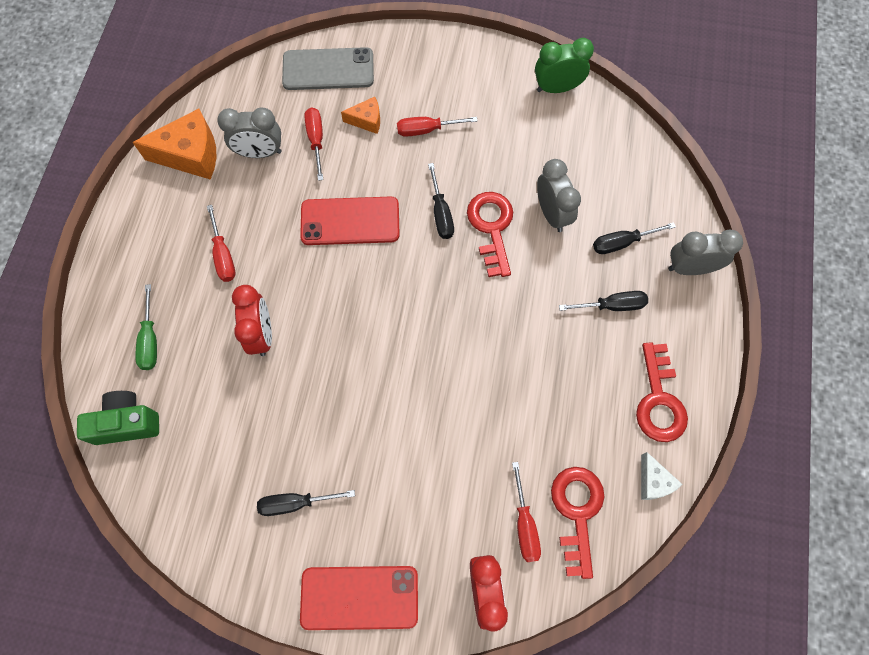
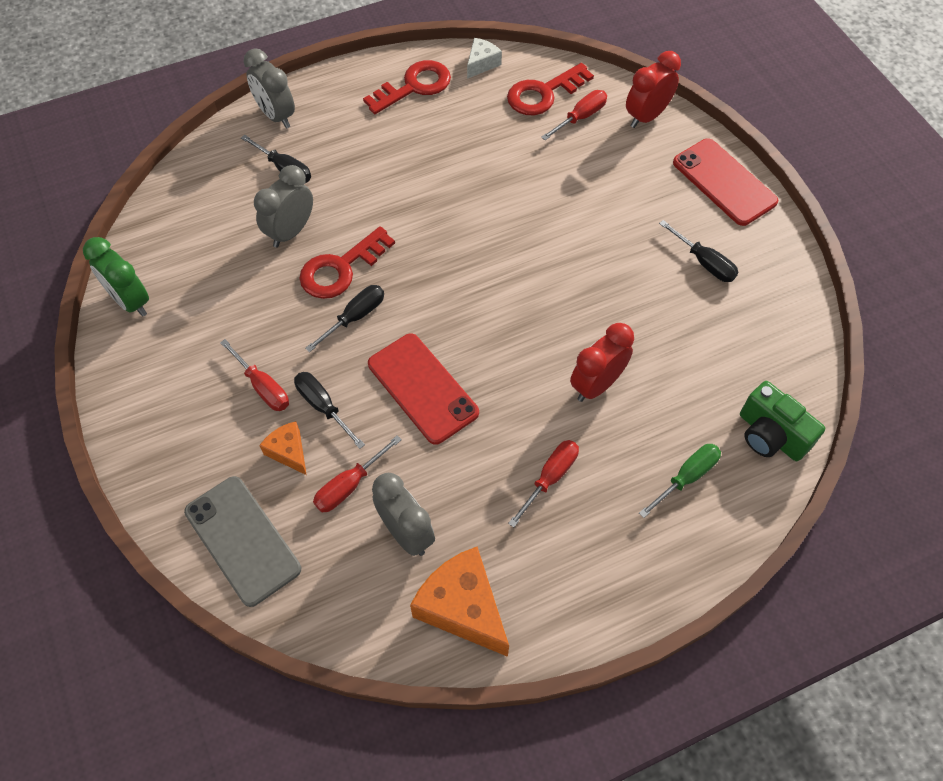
camera: 125 degrees left, 10 degrees down
black screwdriver [559,291,648,311] -> black screwdriver moved to [294,372,365,449]

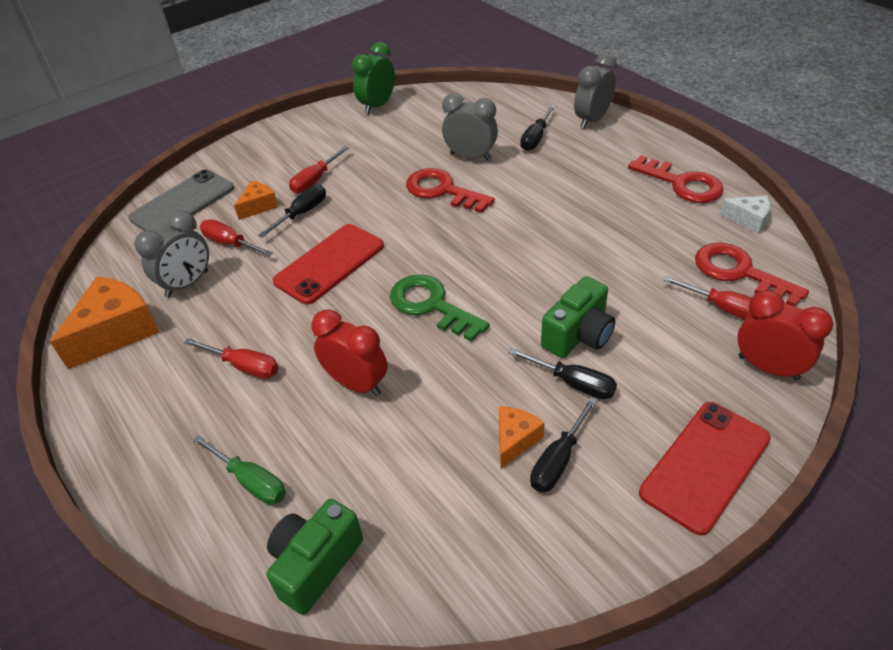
camera: 80 degrees right, 15 degrees down
black screwdriver [305,285,384,352] -> black screwdriver moved to [508,348,617,399]
none -> green key [390,274,490,342]
none -> orange cheese [499,407,545,468]
none -> green camera [541,276,615,358]

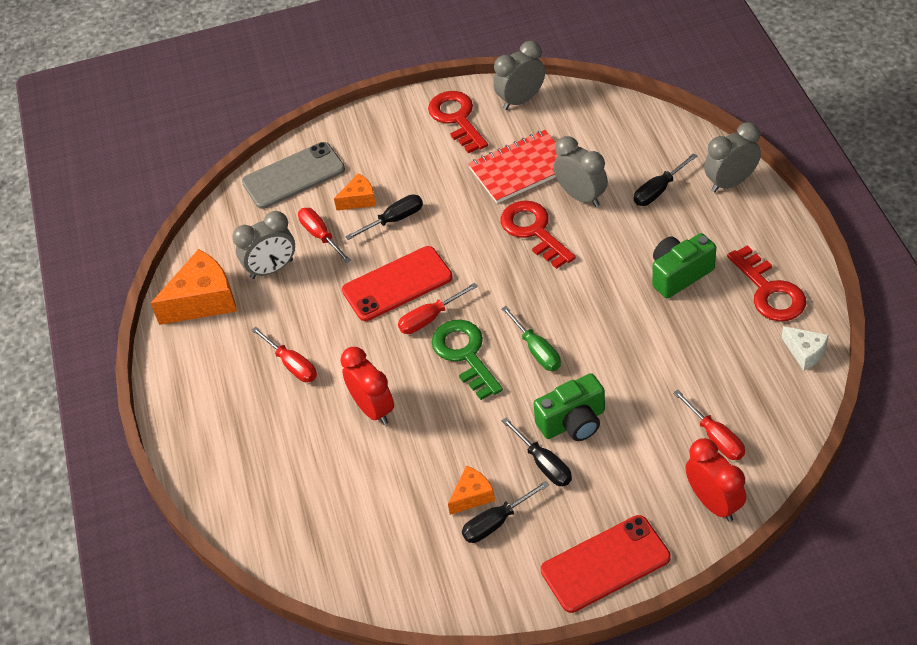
camera: 25 degrees right, 5 degrees up
green screwdriver [193,435,286,505] -> green screwdriver moved to [501,306,561,371]
green camera [266,499,363,615] -> green camera moved to [652,233,716,299]
red screwdriver [289,146,349,193] -> red screwdriver moved to [398,283,478,334]
green clock [352,42,395,114] -> grey clock [493,41,545,110]
red key [695,243,809,306] -> red key moved to [428,91,488,153]
none -> red notebook [468,130,559,203]

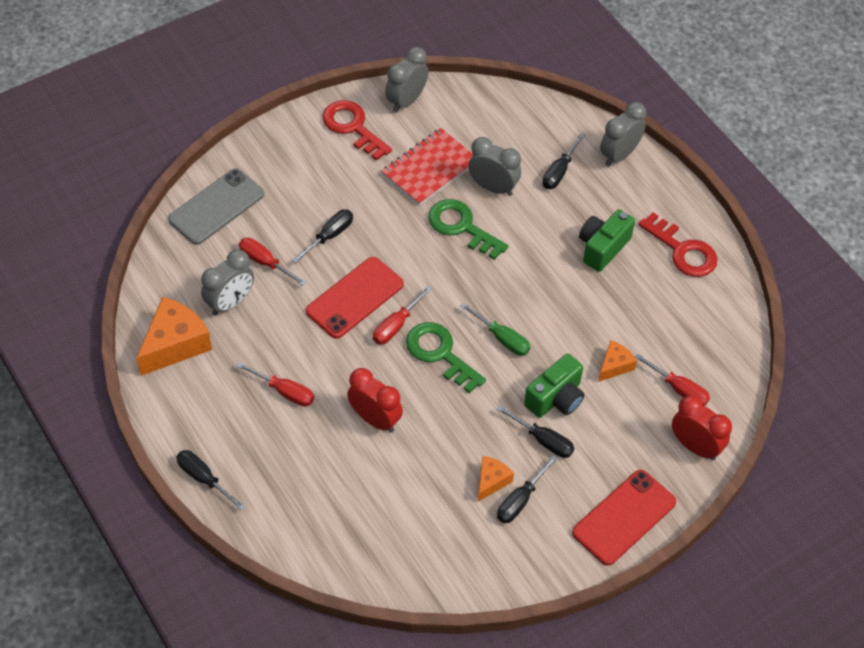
camera: 25 degrees left, 5 degrees up
orange cheese [334,173,376,211] -> orange cheese moved to [598,340,637,382]
red key [501,200,576,269] -> green key [428,199,508,260]
white cheese [782,326,829,371] -> none
none -> black screwdriver [176,450,245,511]

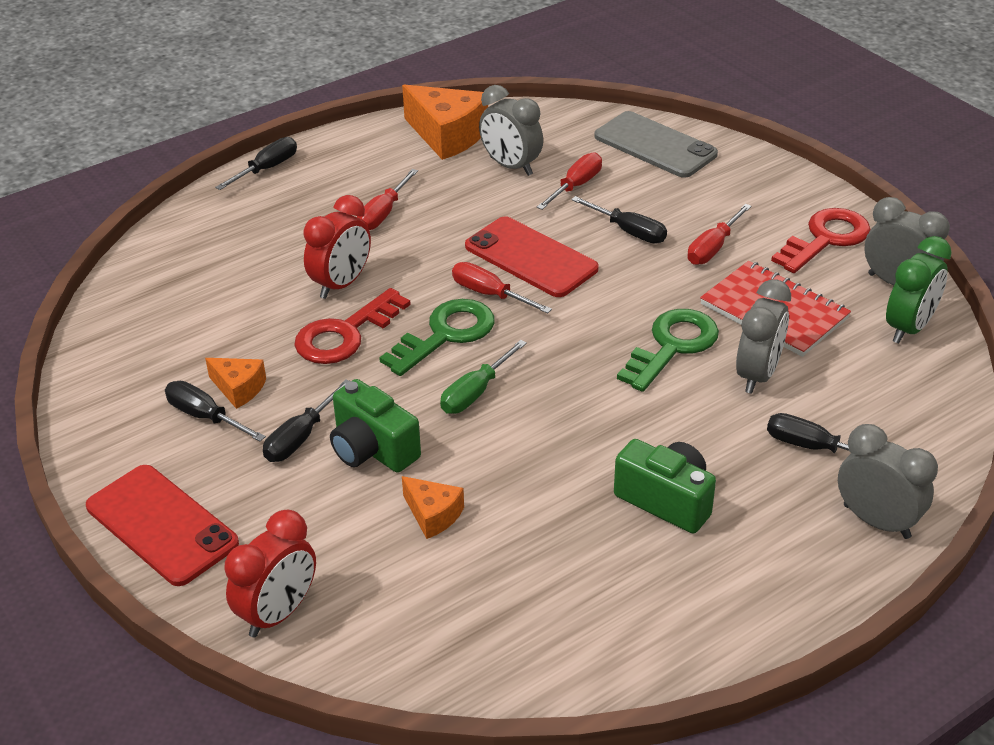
camera: 90 degrees right, 15 degrees down
red screwdriver [634,353,710,406] -> red screwdriver moved to [687,204,752,265]
red key [638,212,718,277] -> red key moved to [294,288,411,364]
none -> green clock [886,236,952,343]

